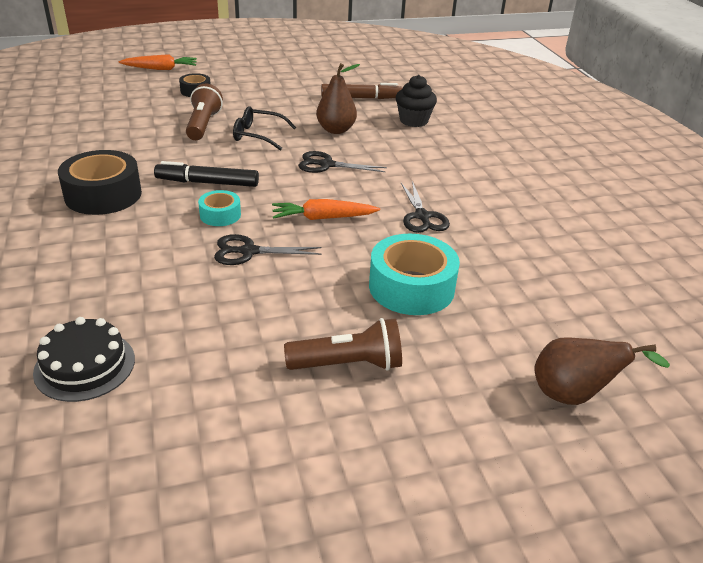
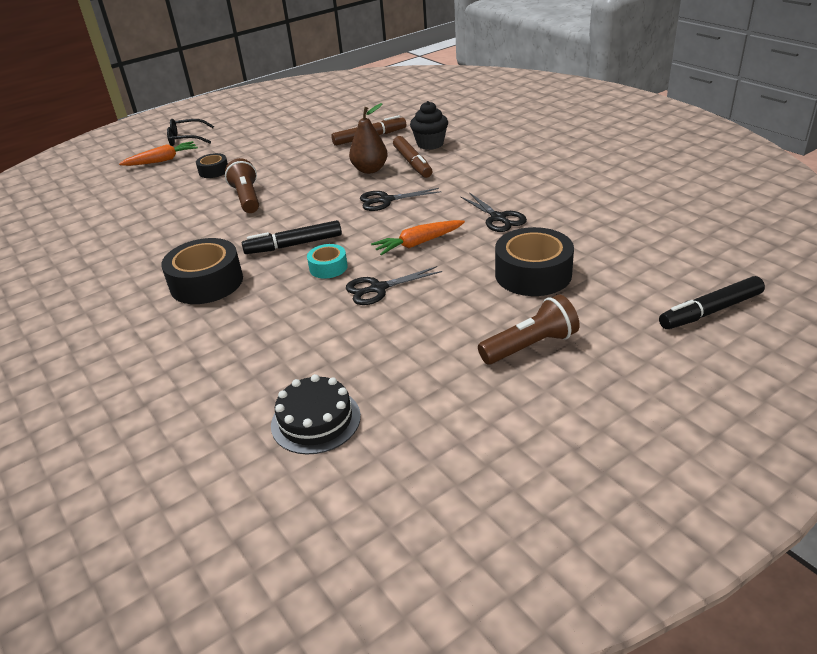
camera: 15 degrees left, 0 degrees up
black glasses [233,107,296,151] -> black glasses moved to [167,119,214,146]
turquoise tape [369,234,460,315] -> black tape [495,227,574,296]
brown pear [534,337,670,405] -> black marker [659,276,765,329]
none -> brown marker [393,136,432,178]

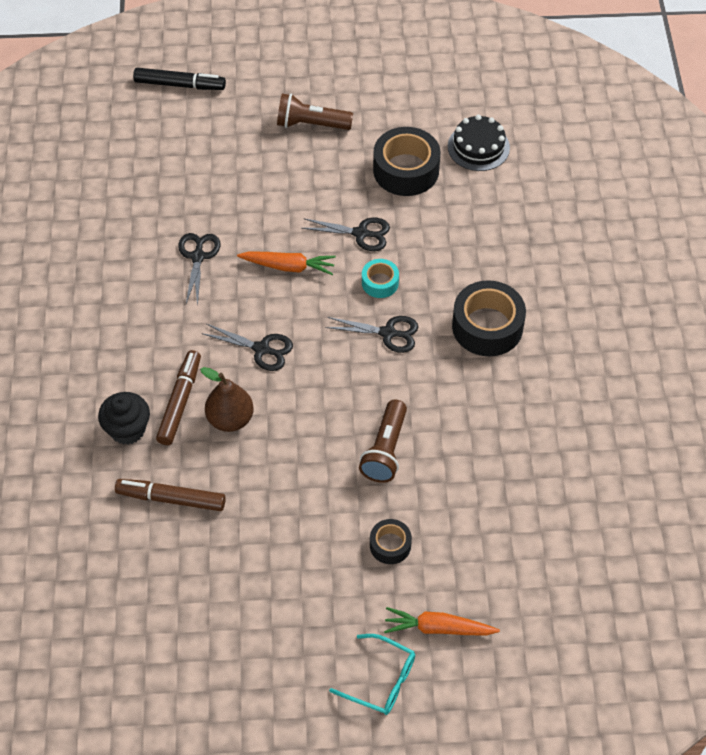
camera: 150 degrees left, 20 degrees up
black glasses [167,119,214,146] -> turquoise glasses [329,634,415,715]
black marker [242,220,342,254] -> black scissors [325,316,418,353]
black tape [495,227,574,296] -> black tape moved to [373,127,441,196]

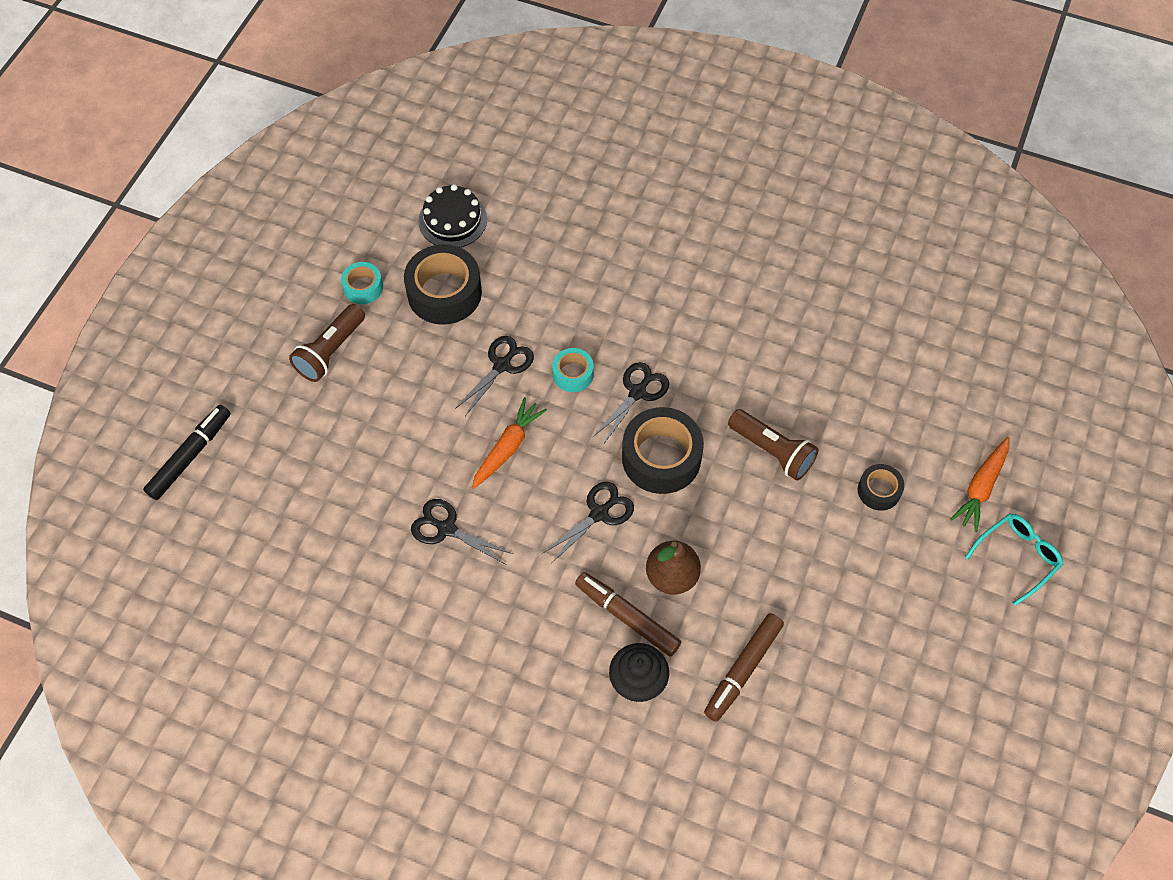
camera: 65 degrees left, 5 degrees up
black tape [452,280,526,356] -> black tape moved to [622,407,704,494]
none -> turquoise tape [341,262,383,304]

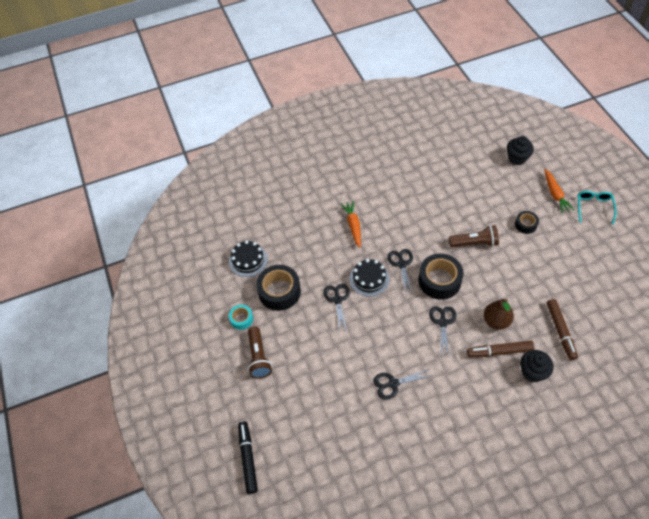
camera: 40 degrees left, 5 degrees down
orange carrot [472,397,547,489] -> orange carrot moved to [341,201,361,248]
turquoise tape [552,348,594,392] -> black cake [349,259,389,297]
none -> black cupcake [507,136,534,165]

